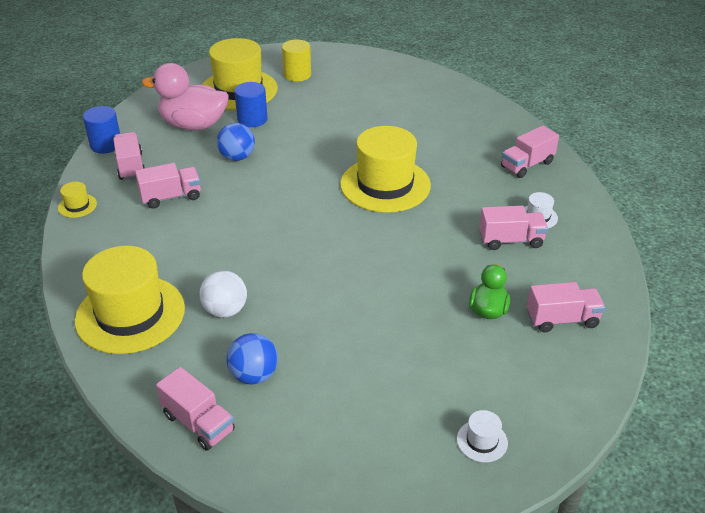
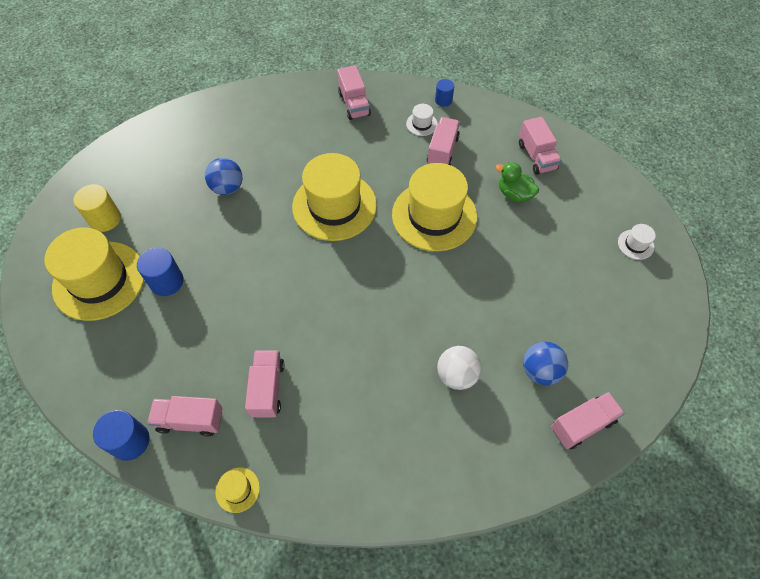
camera: 70 degrees left, 20 degrees up
yellow hat [75,246,185,354] -> yellow hat moved to [392,163,477,251]
pink duck [142,63,229,130] -> none
blue ball [217,123,255,161] -> blue ball moved to [205,158,242,195]
pink truck [527,282,605,333] -> pink truck turned 150 degrees clockwise [519,117,562,175]
none -> blue cylinder [435,79,454,107]

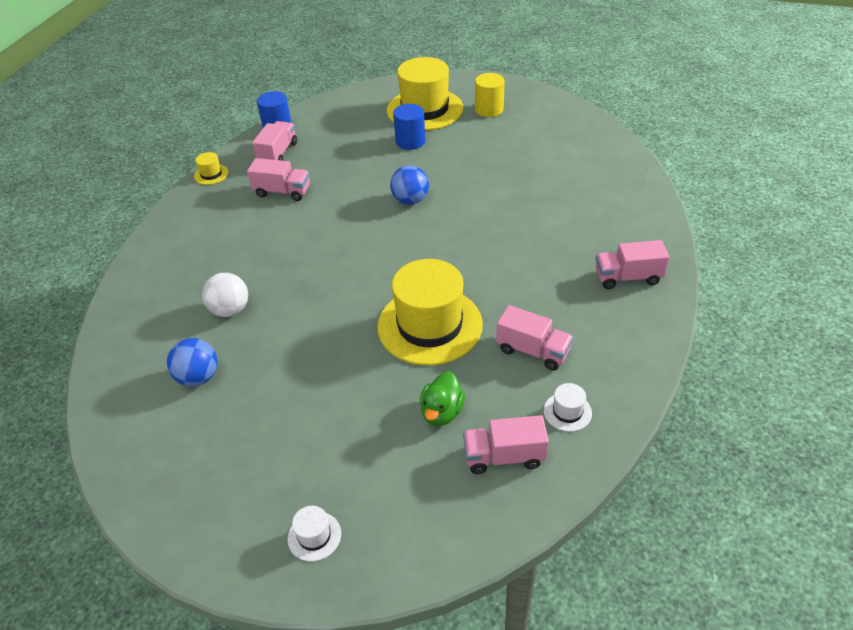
camera: 105 degrees right, 15 degrees down
blue ball [205,158,242,195] -> blue ball moved to [390,165,429,205]
yellow hat [292,153,377,241] -> none
white hat [406,104,438,136] -> white hat moved to [544,383,592,432]
blue cylinder [435,79,454,107] -> none
green duck [496,162,539,202] -> green duck turned 150 degrees clockwise [420,371,465,426]
pink truck [551,392,625,449] -> none

